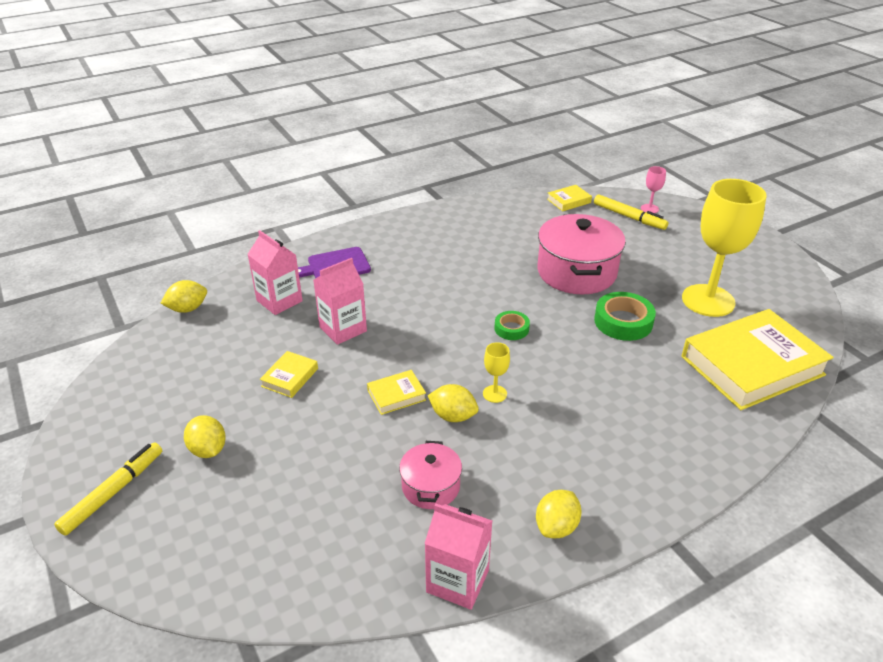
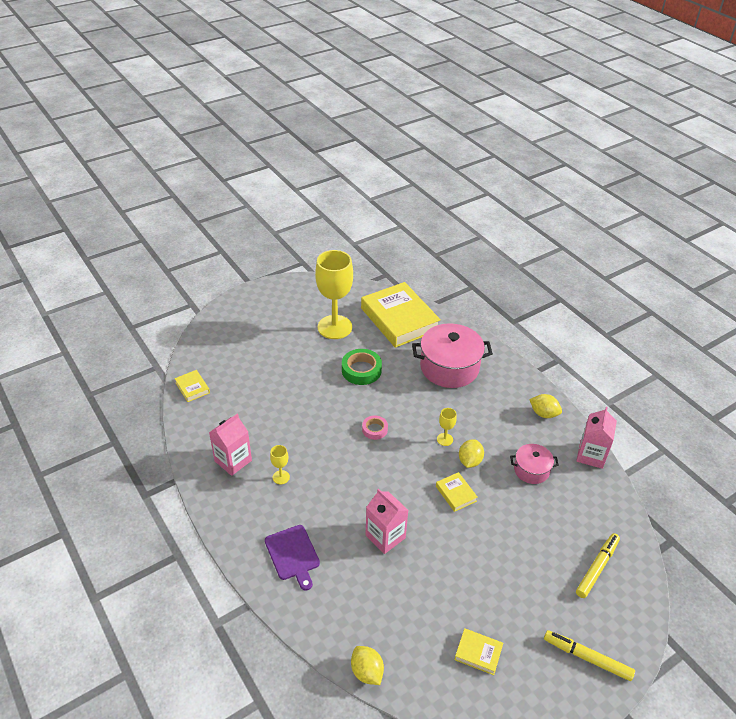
camera: 95 degrees left, 5 degrees up
yellow lemon [184,415,226,458] -> none
pink carton [247,230,303,315] -> pink carton moved to [209,414,252,476]
yellow book [260,351,318,398] -> yellow book moved to [454,628,503,675]
green tape [495,311,530,340] -> pink tape [362,415,388,440]
pink pot [537,214,626,294] -> pink pot moved to [412,323,493,388]
yellow marker [594,194,668,230] -> yellow marker moved to [576,533,620,598]
pink goblet [641,166,666,213] -> none
none -> yellow goblet [270,445,290,484]

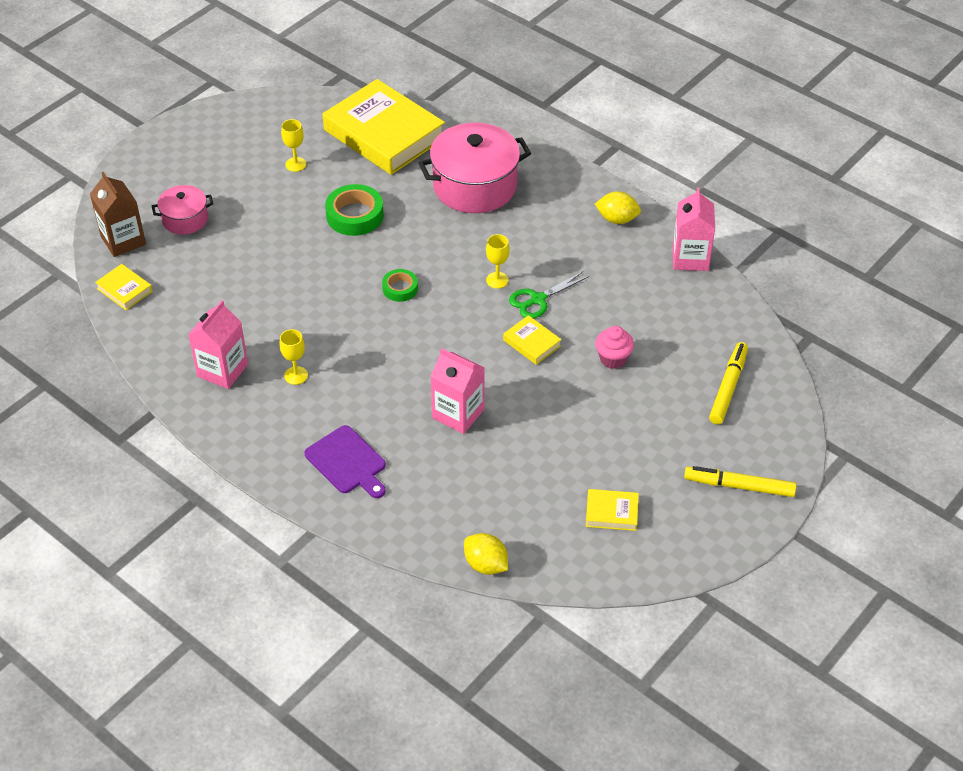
camera: 15 degrees left, 5 degrees up
yellow goblet [315,250,353,339] -> yellow goblet [281,119,307,172], size x0.41
pink tape [362,415,388,440] -> green tape [382,269,418,302]
yellow lemon [459,439,484,468] -> green scissors [509,271,589,319]
pink pot [510,444,559,484] -> pink pot moved to [152,185,213,235]
none -> brown carton [90,172,146,257]
none -> pink cupcake [595,326,634,369]

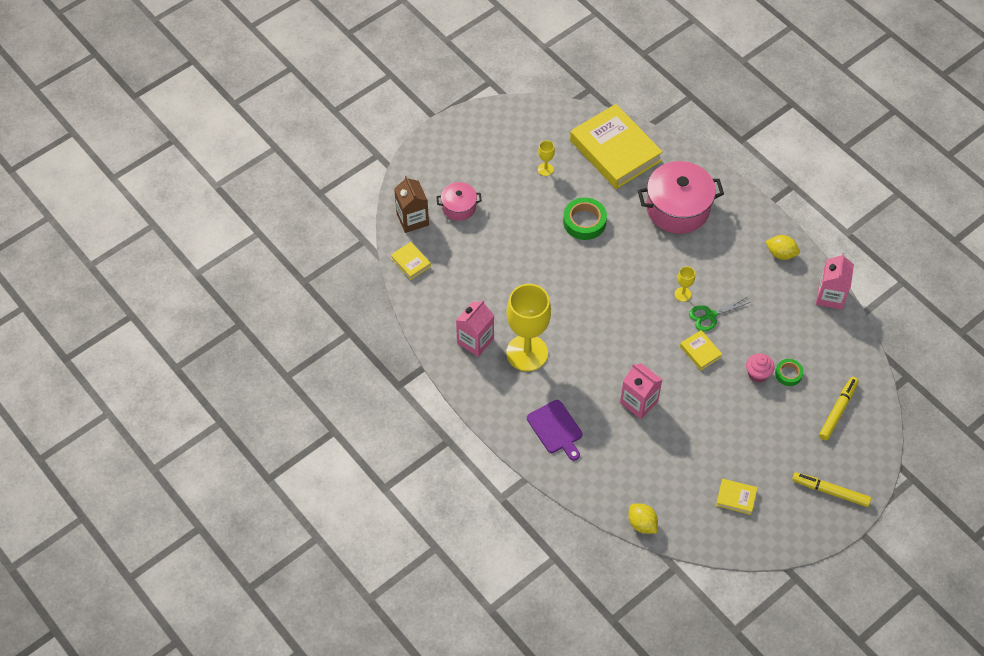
camera: 10 degrees right, 10 degrees up
yellow goblet [280,329,308,385] -> yellow goblet [506,284,551,371], size x2.44
green tape [382,269,418,302] -> green tape moved to [775,359,803,386]

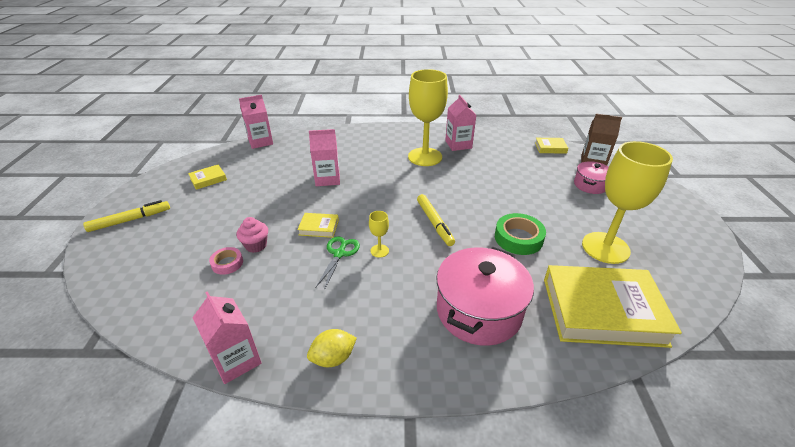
camera: 130 degrees right, 20 degrees down
purple cutting board [527,400,583,461] -> none
yellow goblet [538,140,555,176] -> yellow goblet [582,141,673,264], size x2.44
yellow lemon [628,503,658,534] -> pink carton [239,95,273,149]
green tape [775,359,803,386] -> pink tape [209,247,243,275]
yellow marker [819,377,858,440] -> yellow marker moved to [417,194,455,246]

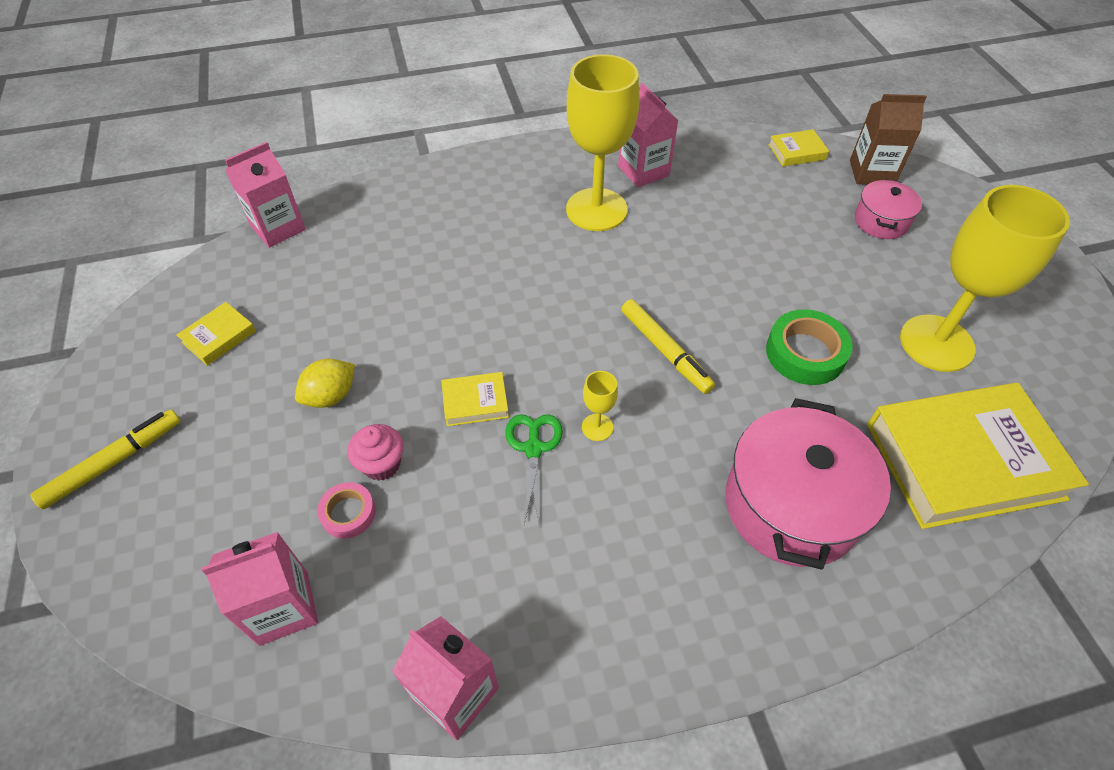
camera: 15 degrees left, 15 degrees up
yellow lemon [307,329,357,367] -> yellow lemon moved to [295,359,355,408]
pink carton [309,129,340,186] -> pink carton moved to [201,532,318,646]

